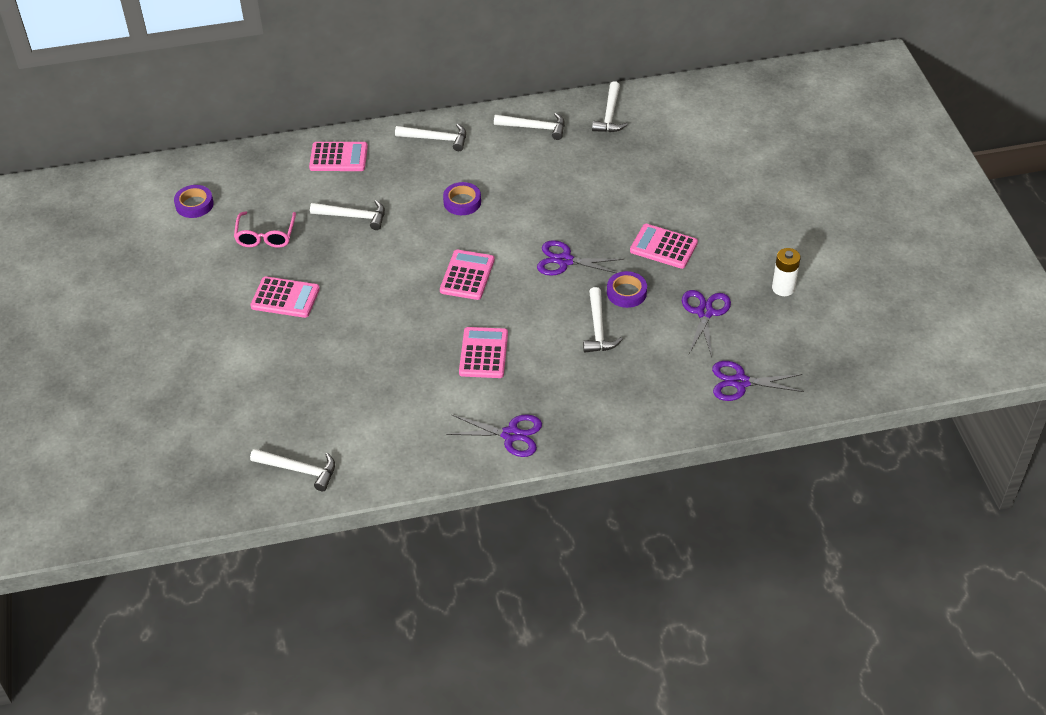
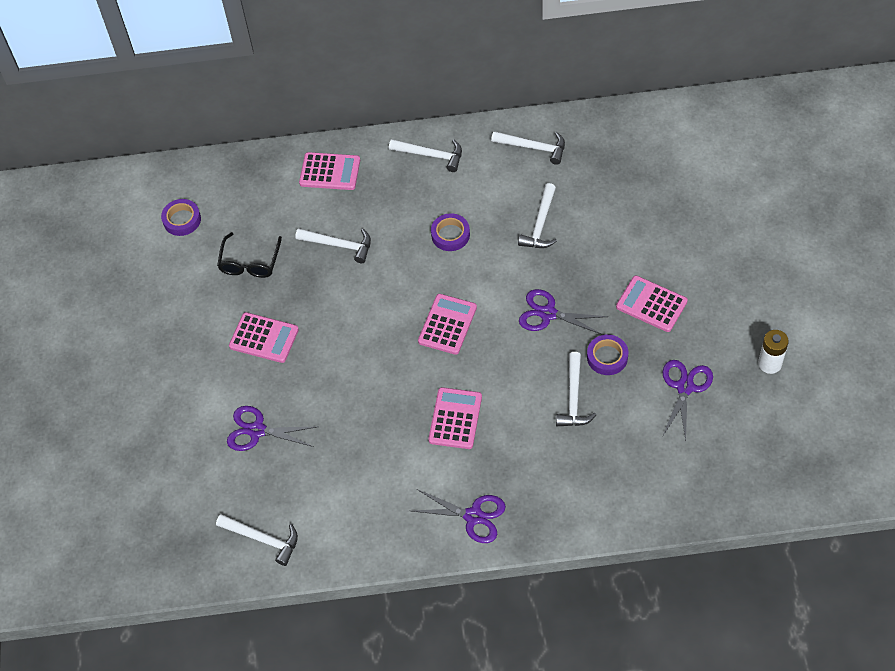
camera: 10 degrees right, 10 degrees up
pink glasses [234,211,296,248] -> black glasses [217,232,282,278]
white hammer [592,81,628,132] -> white hammer moved to [518,183,557,248]
purple scissors [712,361,804,401] -> purple scissors moved to [227,406,316,451]

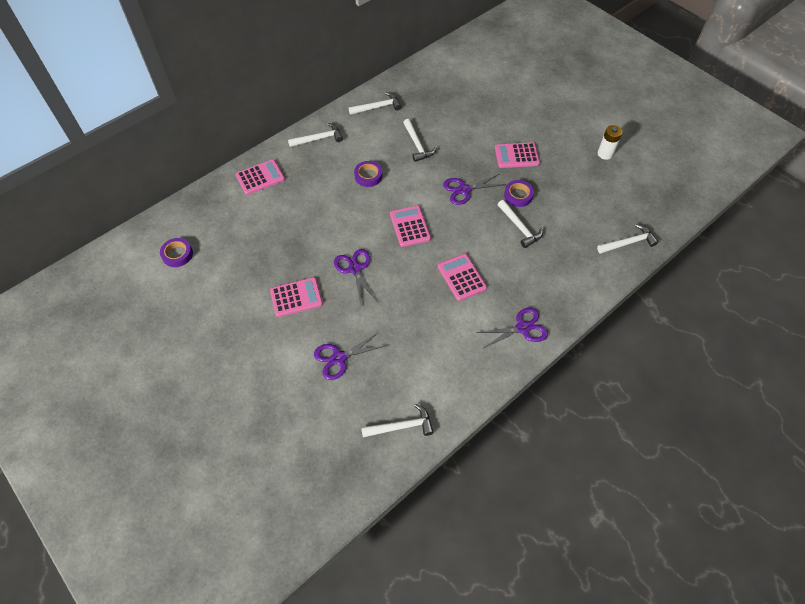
camera: 40 degrees left, 0 degrees up
black glasses [217,232,282,278] -> none
white hammer [295,228,371,263] -> white hammer moved to [597,224,658,254]
purple scissors [663,360,713,441] -> purple scissors moved to [334,249,377,304]

